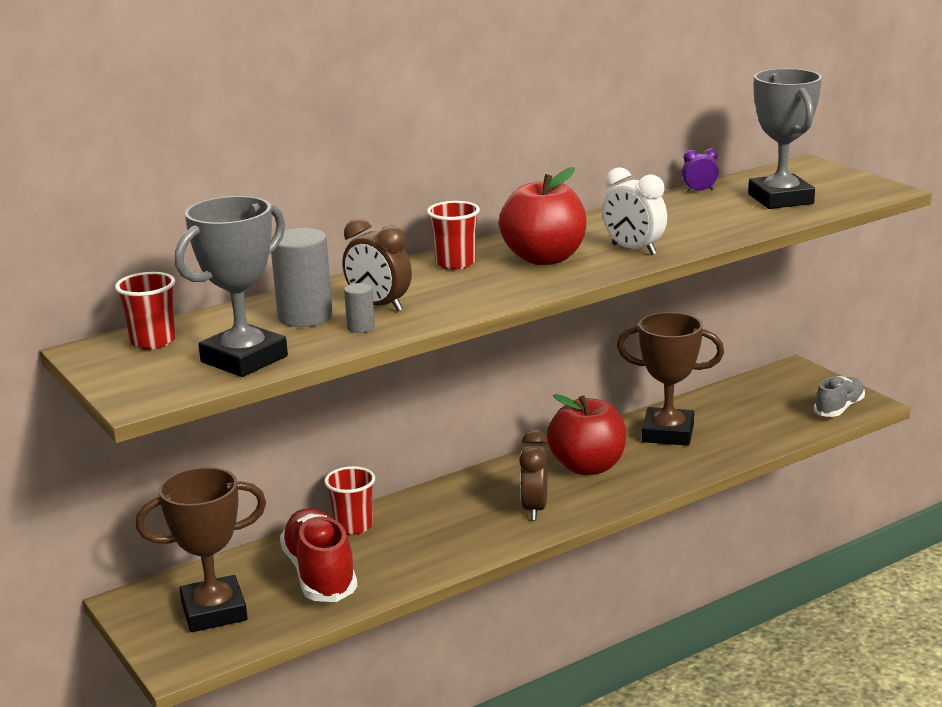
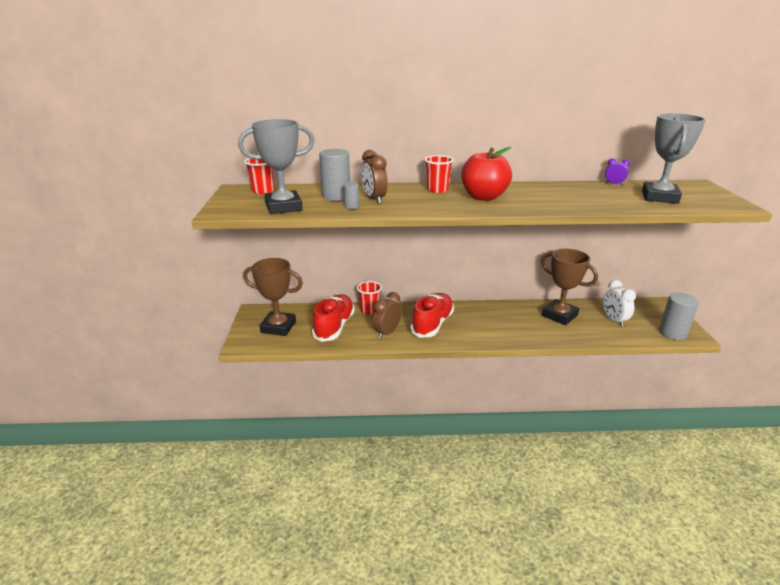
camera: 30 degrees right, 5 degrees up
brown clock [519,429,548,520] -> brown clock moved to [372,292,402,339]
red apple [547,394,626,475] -> none
white clock [602,167,667,255] -> white clock moved to [603,280,636,327]
grey shoe [814,376,865,417] -> grey cylinder [659,292,699,340]
none -> red shoe [410,293,454,338]

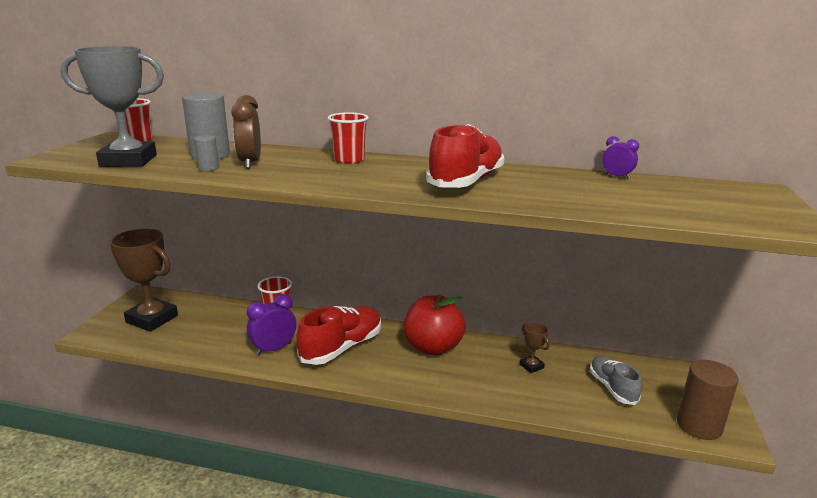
camera: 15 degrees right, 5 degrees down
red shoe [312,294,355,342] -> red shoe moved to [426,124,504,188]
brown clock [372,292,402,339] -> purple clock [247,294,296,356]
red apple [461,147,512,201] -> red apple moved to [403,294,466,356]
brown trophy [541,249,598,325] -> brown trophy [520,322,550,373], size x0.45
white clock [603,280,636,327] -> grey shoe [590,356,642,405]
grey trophy [642,113,706,204] -> none
grey cylinder [659,292,699,340] -> brown cylinder [677,360,739,440]

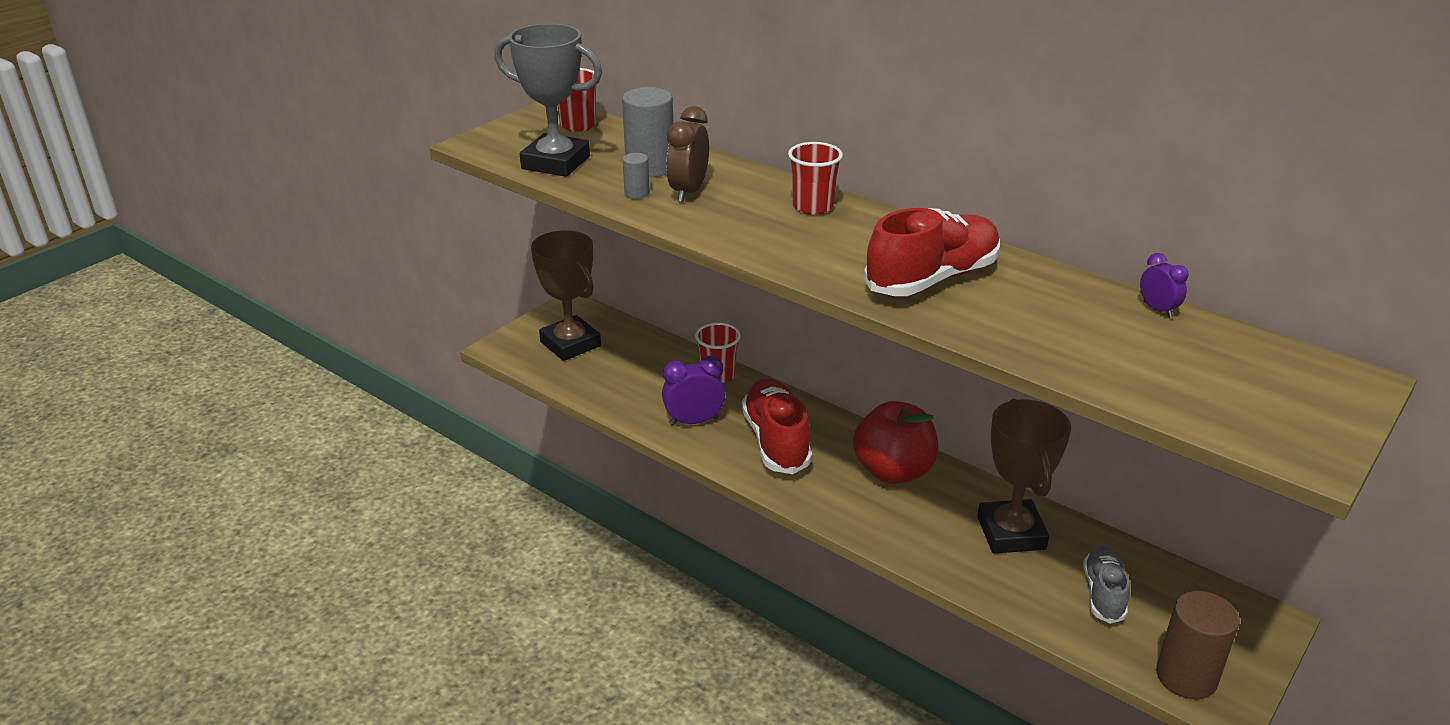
camera: 25 degrees right, 10 degrees up
red shoe [296,306,381,365] -> red shoe turned 75 degrees counterclockwise [742,378,812,474]
brown trophy [520,322,550,373] -> brown trophy [977,399,1071,554], size x2.24

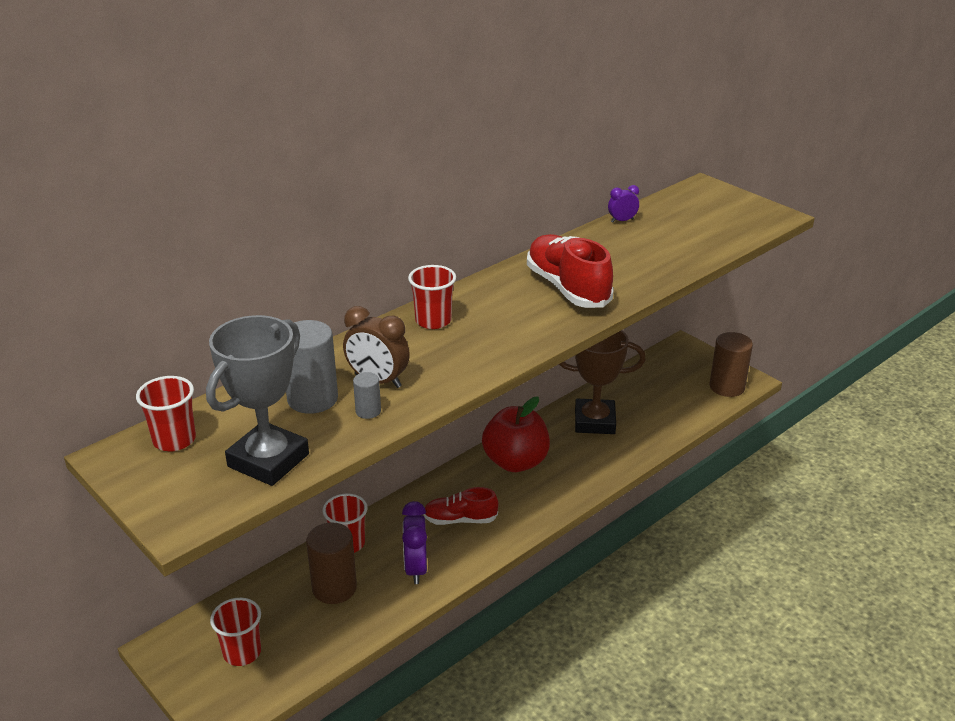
camera: 80 degrees left, 0 degrees up
brown trophy [531,230,601,361] -> red cup [210,598,261,666]
red shoe [742,378,812,474] -> red shoe [423,487,498,525], size x0.62
grey shoe [1083,546,1130,624] -> none
none -> brown cylinder [306,522,357,604]

